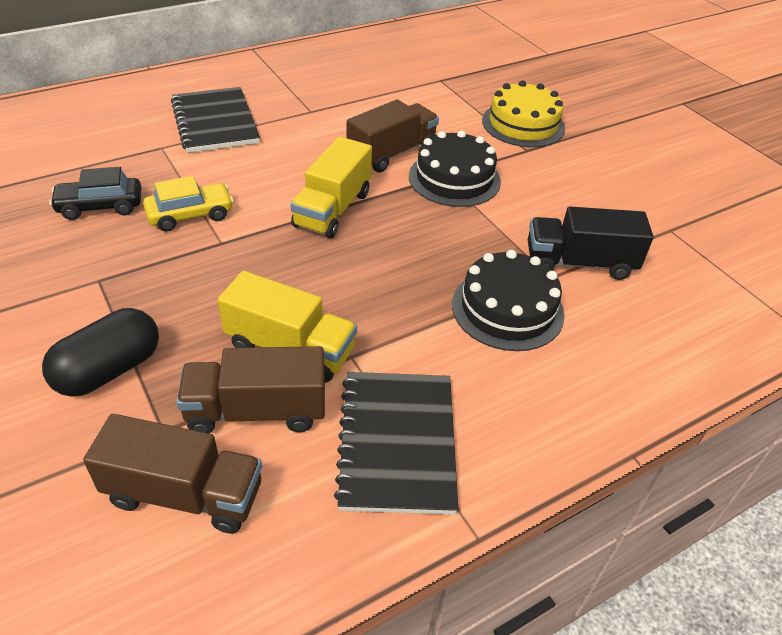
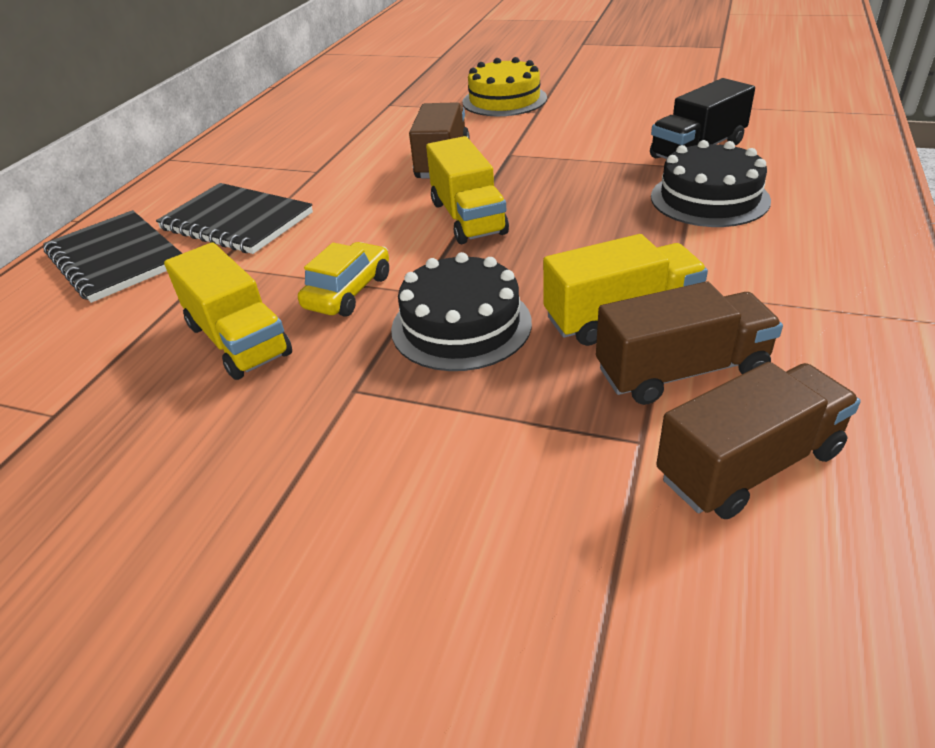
camera: 35 degrees left, 5 degrees down
black capsule [42,308,159,397] -> none
black car [49,167,141,220] -> yellow truck [164,242,292,380]
brown truck [176,346,325,433] -> brown truck turned 150 degrees counterclockwise [596,281,783,405]
black notebook [334,372,458,515] -> black notebook moved to [43,210,183,303]
black cake [409,130,501,207] -> black cake moved to [391,252,532,371]

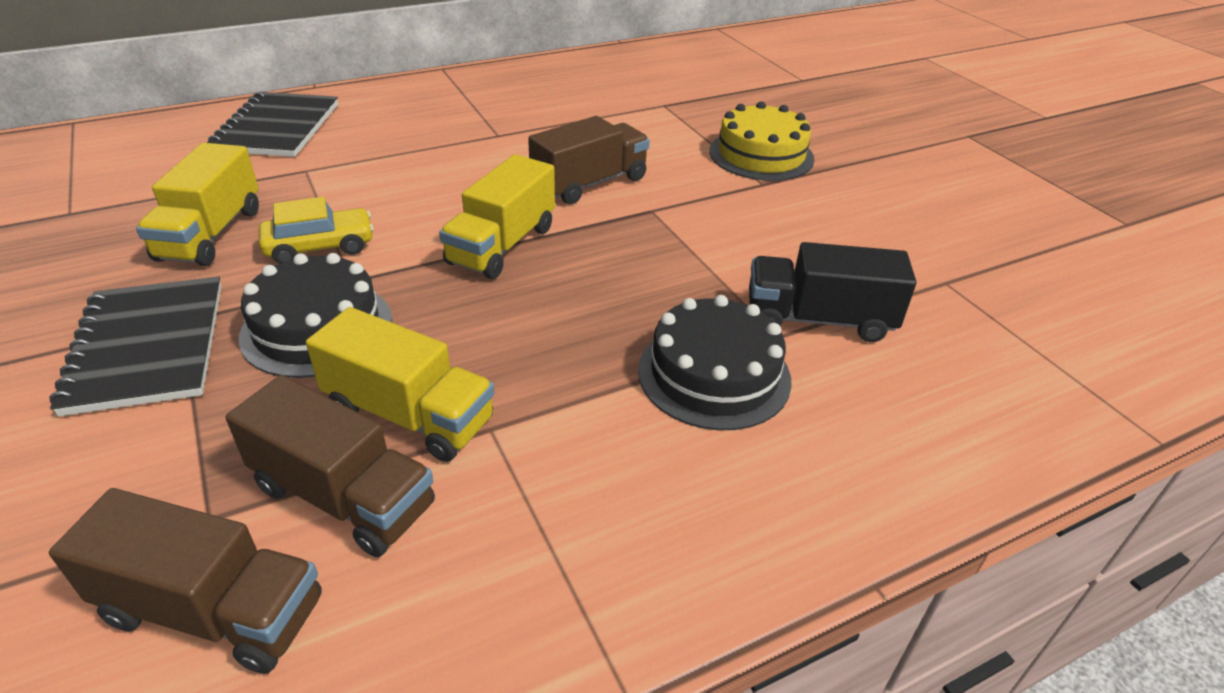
camera: 40 degrees right, 0 degrees up
black notebook [156,183,313,254] -> black notebook moved to [50,277,222,416]

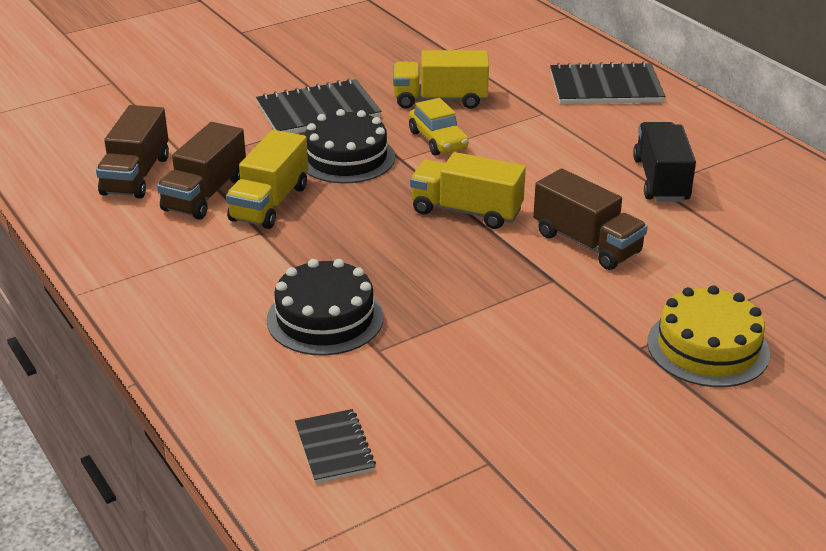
camera: 85 degrees right, 5 degrees down
black truck [749,242,916,342] -> black truck moved to [633,122,696,202]
none -> black notebook [295,409,376,483]

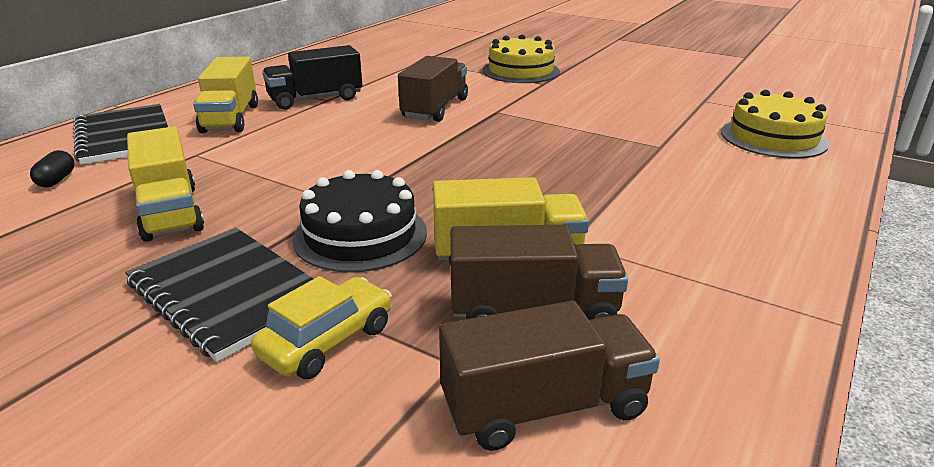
camera: 115 degrees left, 5 degrees down
black cake [267,259,384,355] -> none
black notebook [295,409,376,483] -> yellow cake [721,90,829,159]
yellow car [409,98,469,155] -> yellow car moved to [251,276,392,379]
yellow truck [410,152,526,229] -> yellow truck moved to [193,57,258,133]
none -> black capsule [30,150,75,187]

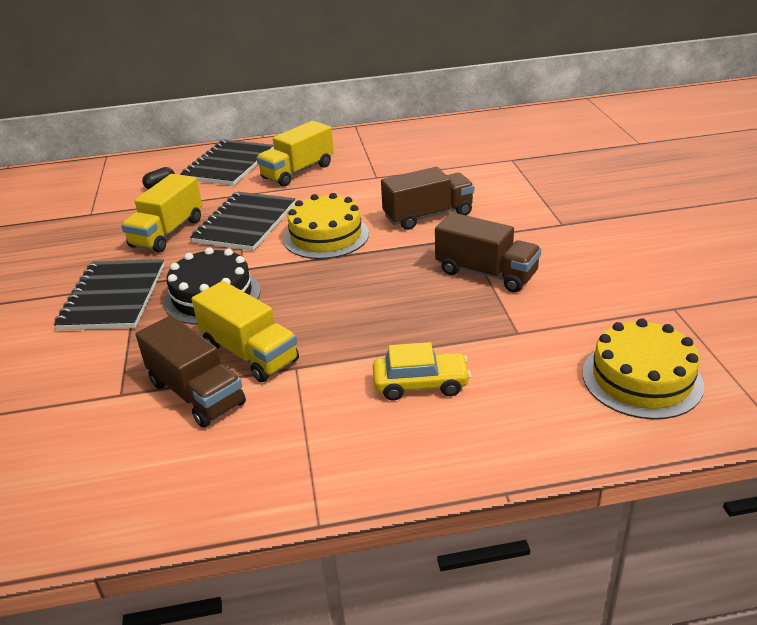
camera: 50 degrees right, 5 degrees up
yellow car [251,276,392,379] -> yellow car moved to [373,342,471,400]
black truck [262,45,362,110] -> none
brown truck [439,301,660,451] -> brown truck moved to [435,212,541,293]
yellow cake [482,35,560,83] -> yellow cake moved to [283,193,369,259]
none -> black notebook [190,192,295,251]

